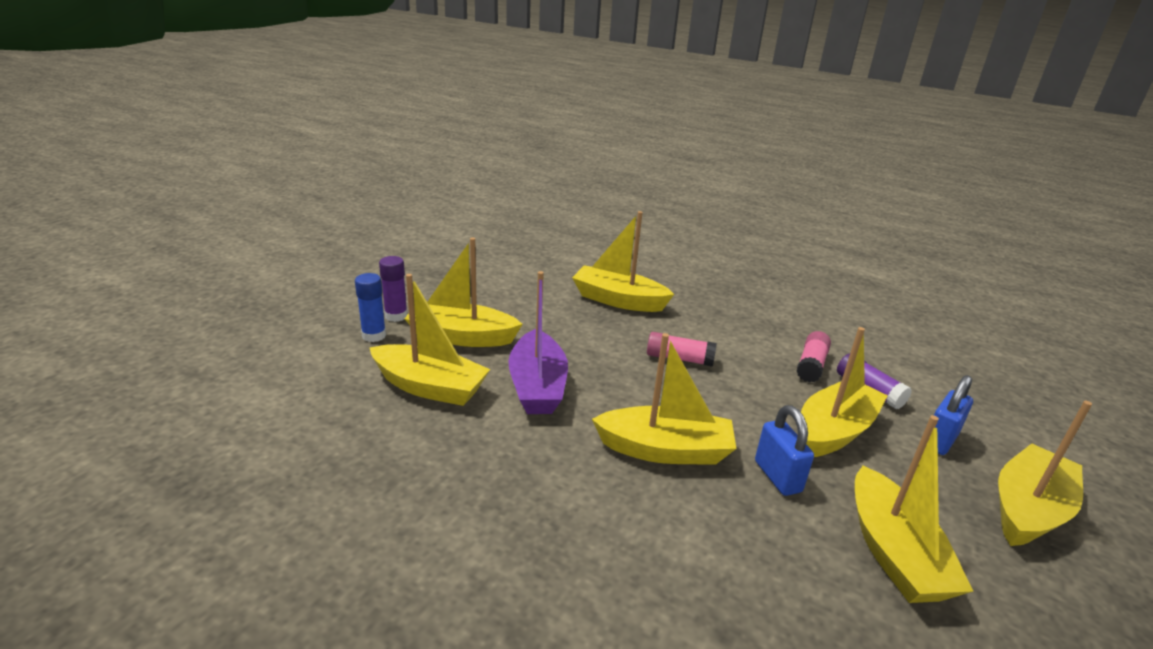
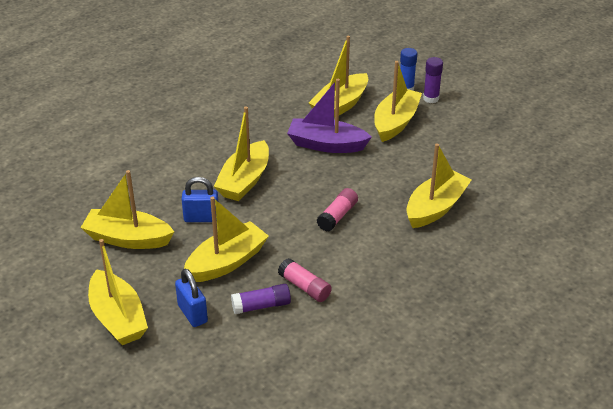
camera: 110 degrees right, 10 degrees up
yellow boat [801,327,888,457] -> yellow boat turned 105 degrees counterclockwise [184,196,269,282]

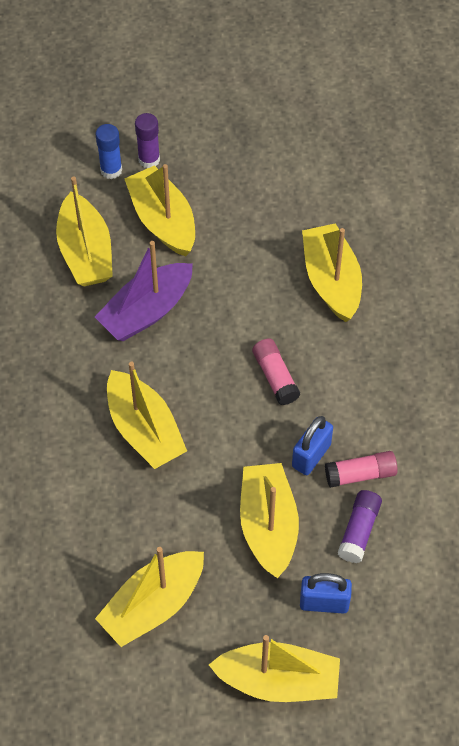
camera: 55 degrees left, 20 degrees up
blue padlock [181,177,218,222] -> blue padlock moved to [292,416,333,475]

